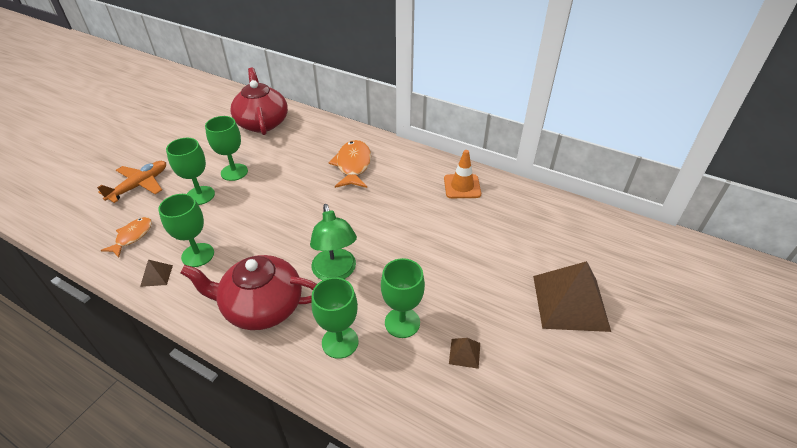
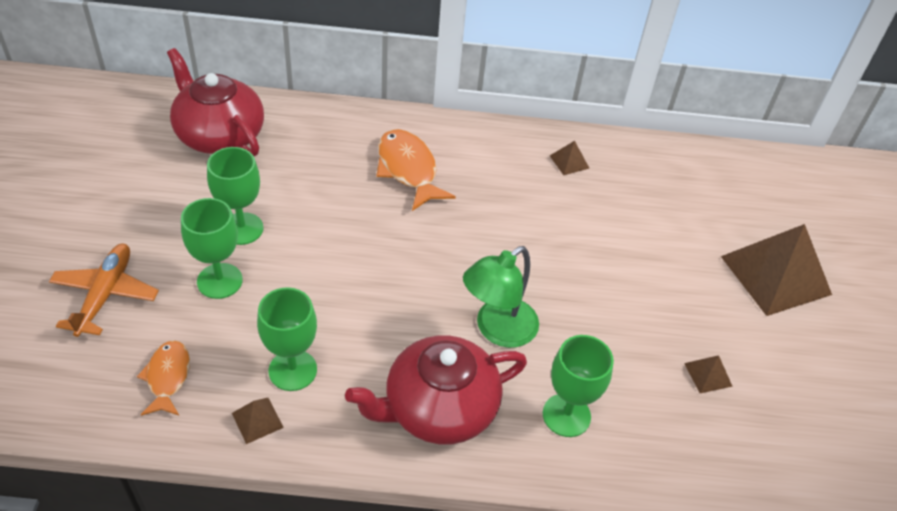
camera: 30 degrees left, 5 degrees up
green lamp [310,204,357,280] -> green lamp turned 90 degrees clockwise [463,246,539,348]
green goblet [381,258,425,338] -> none
orange traffic cone [444,150,481,198] -> brown pyramid [550,141,590,175]

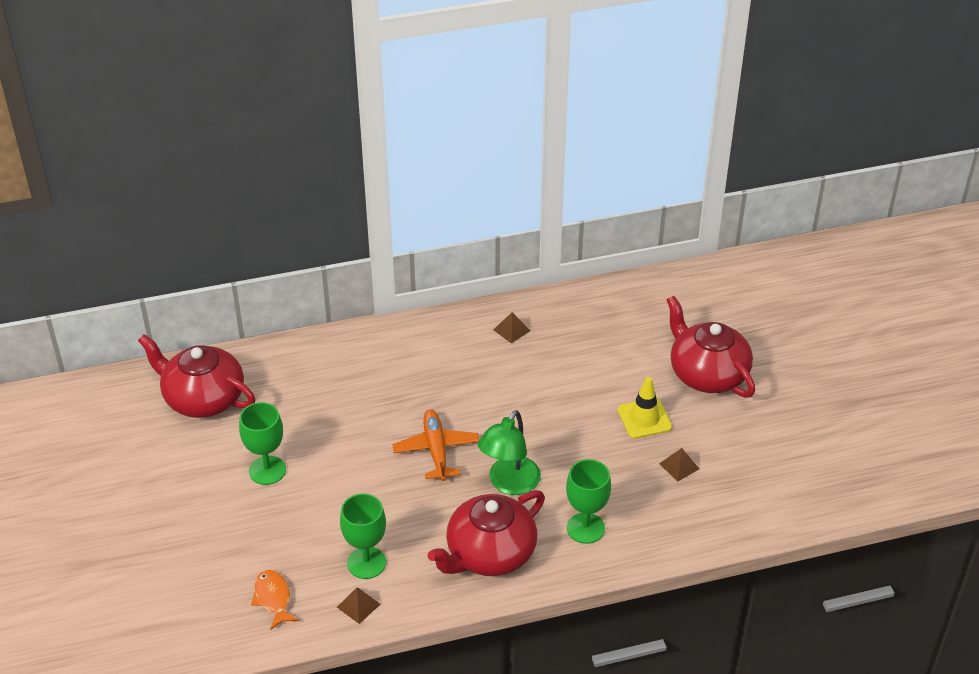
camera: 15 degrees left, 5 degrees down
orange plane [49,244,159,337] -> orange plane moved to [392,409,479,481]
green goblet [181,198,243,299] -> none
orange fish [377,129,456,211] -> none
brown pyramid [721,224,832,316] -> red teapot [667,296,755,398]
none -> yellow traffic cone [617,377,672,439]

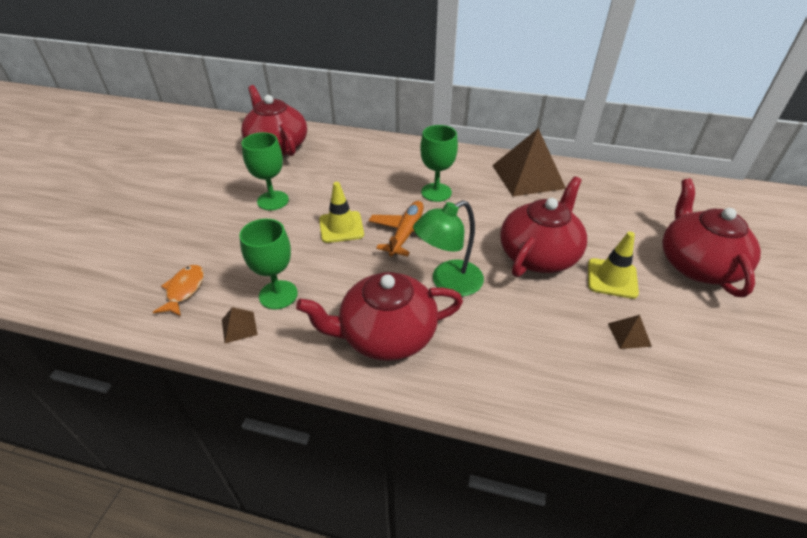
camera: 30 degrees right, 0 degrees up
brown pyramid [494,312,530,344] -> brown pyramid [492,128,566,196], size x2.42
green goblet [566,459,611,544] -> green goblet moved to [420,125,458,202]
none -> yellow traffic cone [319,182,364,243]
none -> red teapot [500,177,587,277]

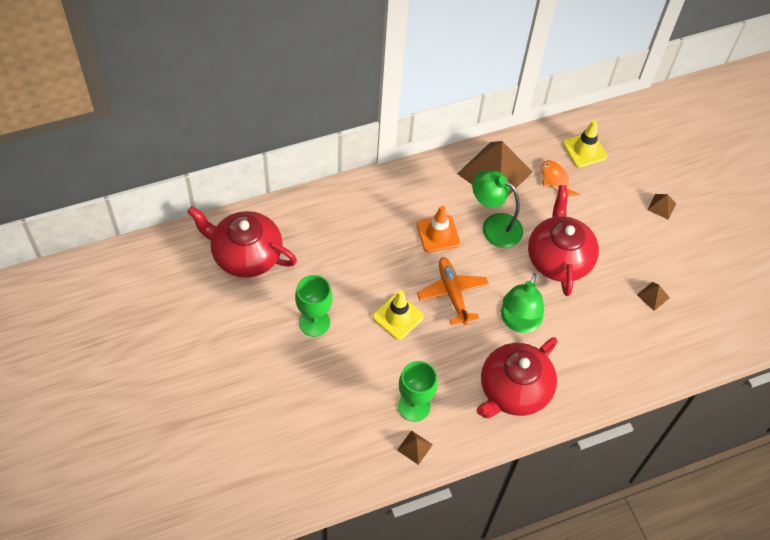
camera: 40 degrees left, 15 degrees up
orange fish [153,265,204,316] -> orange fish moved to [541,160,581,197]
green goblet [420,125,458,202] -> orange traffic cone [417,206,460,252]
yellow traffic cone [588,232,639,299] -> yellow traffic cone moved to [563,120,607,168]
red teapot [662,178,761,297] -> brown pyramid [647,194,676,219]
none -> green lamp [472,170,523,248]

